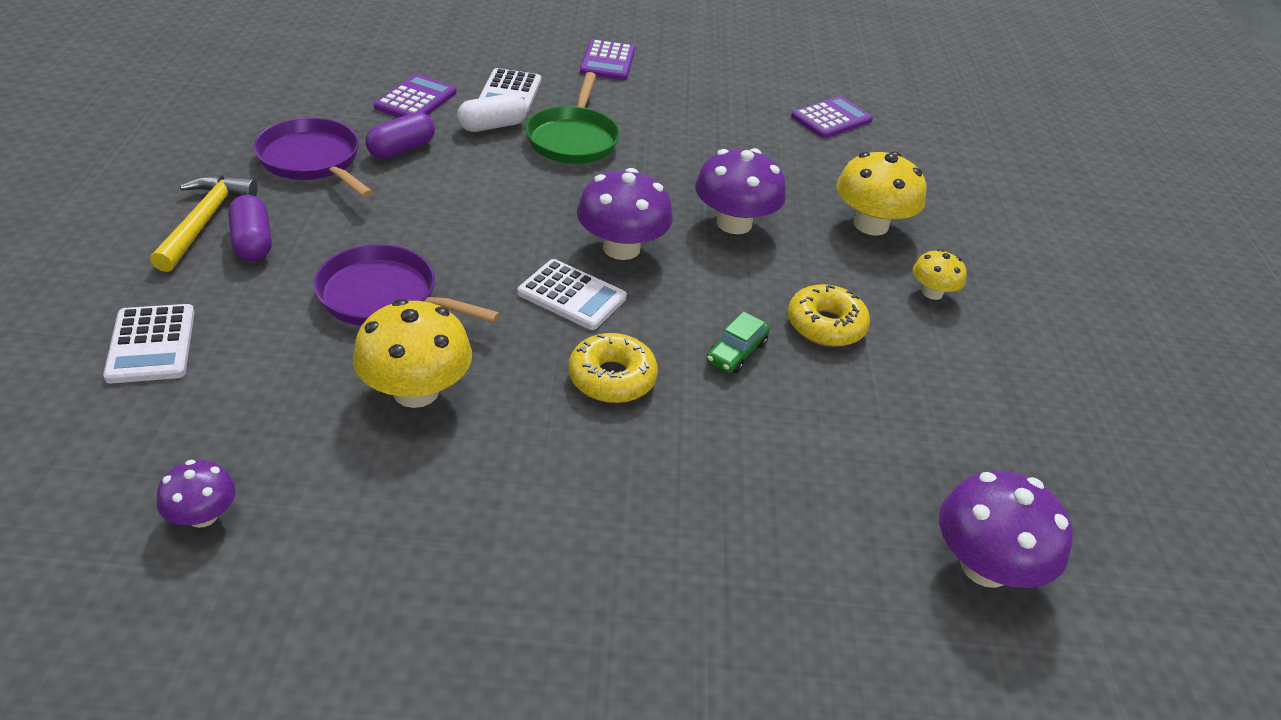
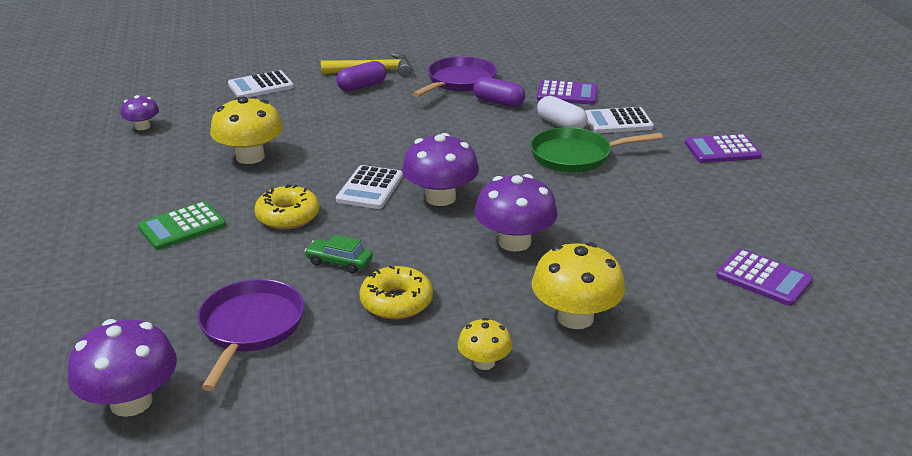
camera: 80 degrees right, 10 degrees down
purple pan [314,244,500,326] -> purple pan moved to [197,279,304,391]
none -> green calculator [138,201,226,250]

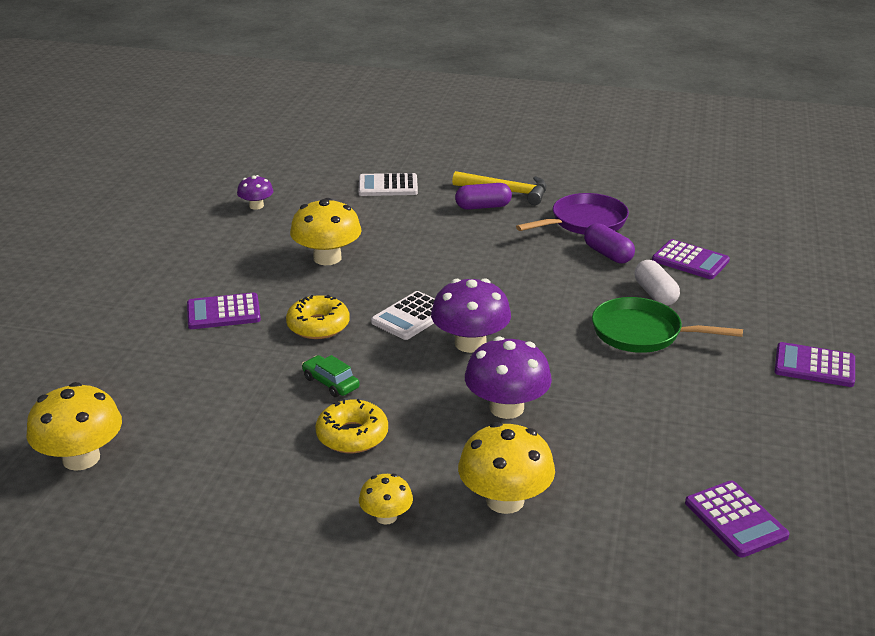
camera: 25 degrees right, 0 degrees up
purple mushroom [68,319,177,417] -> yellow mushroom [26,382,122,471]
green calculator [138,201,226,250] -> purple calculator [187,293,261,329]
purple pan [197,279,304,391] -> none
white calculator [585,107,654,133] -> none

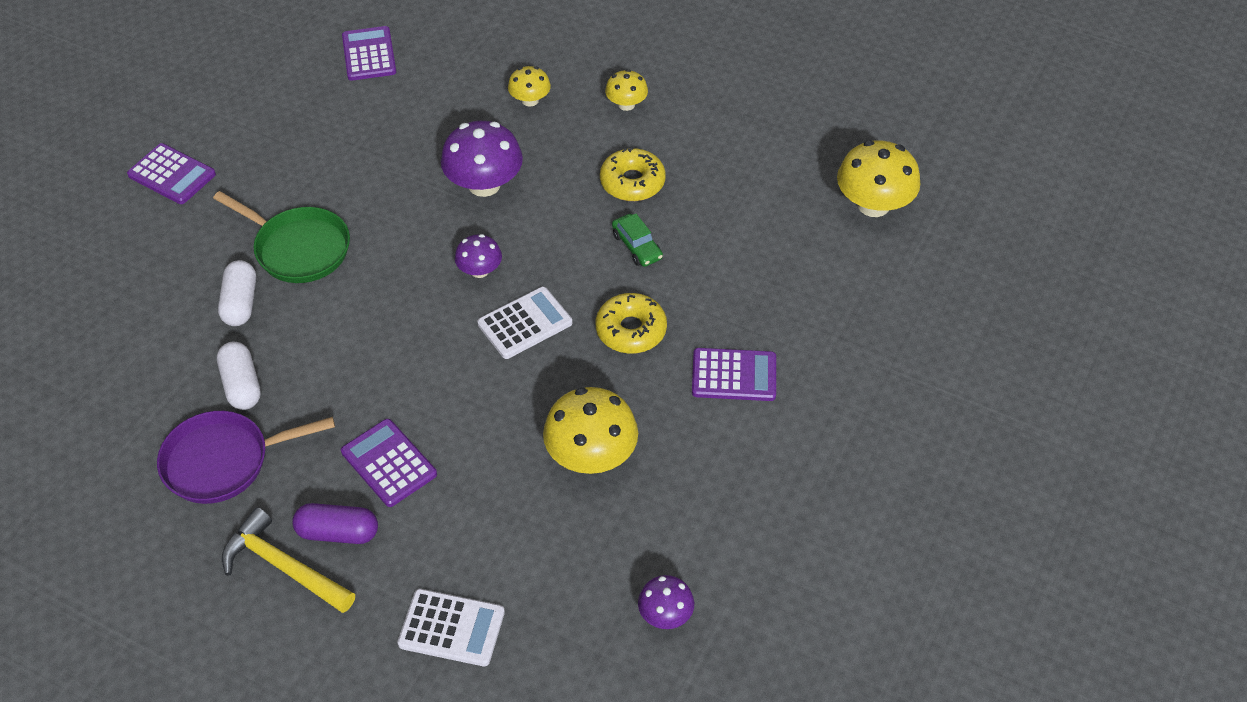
camera: 165 degrees left, 20 degrees up
purple mushroom [431,278,511,353] -> purple mushroom [455,234,502,278], size x0.55
yellow mushroom [458,422,555,514] -> yellow mushroom [508,66,551,107], size x0.55
purple capsule [584,223,635,264] -> white capsule [217,342,261,410]
purple calculator [652,239,730,279] -> purple calculator moved to [341,419,437,507]

